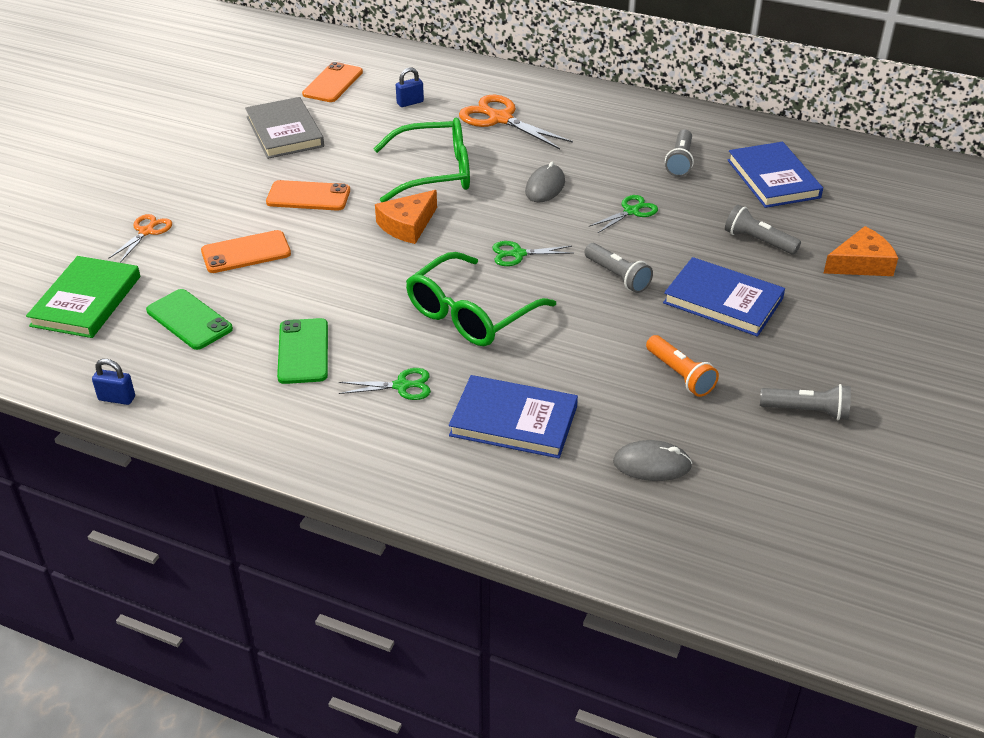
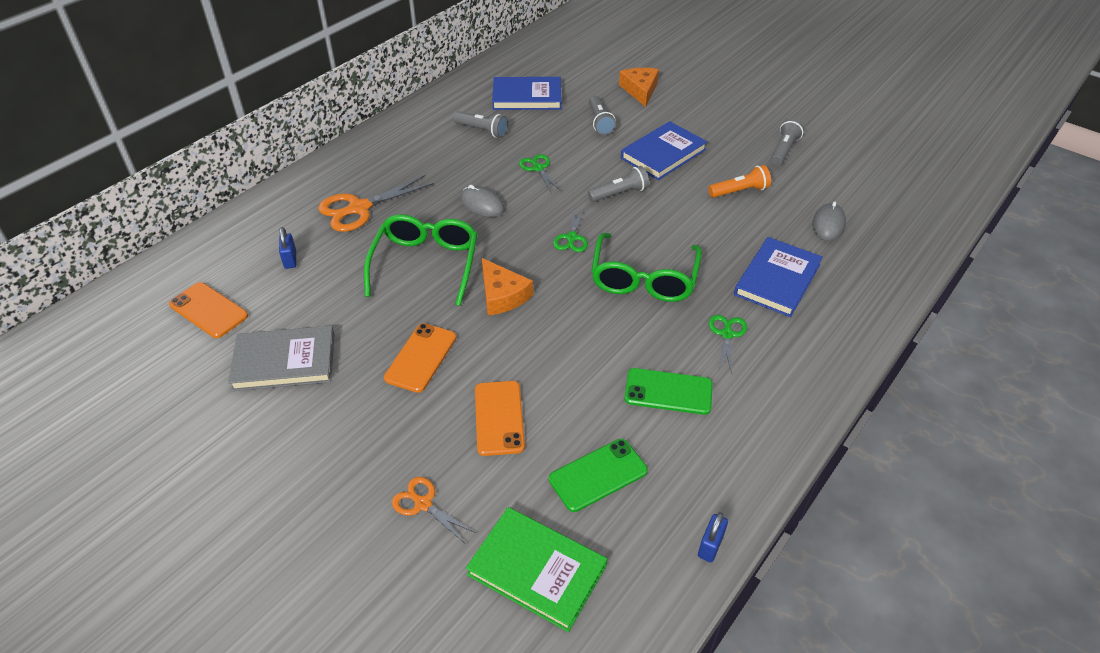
camera: 75 degrees left, 5 degrees up
green glasses [406,252,556,346] -> green glasses turned 45 degrees clockwise [591,233,702,302]
grey flashlight [725,205,801,255] -> grey flashlight turned 60 degrees counterclockwise [589,96,616,135]

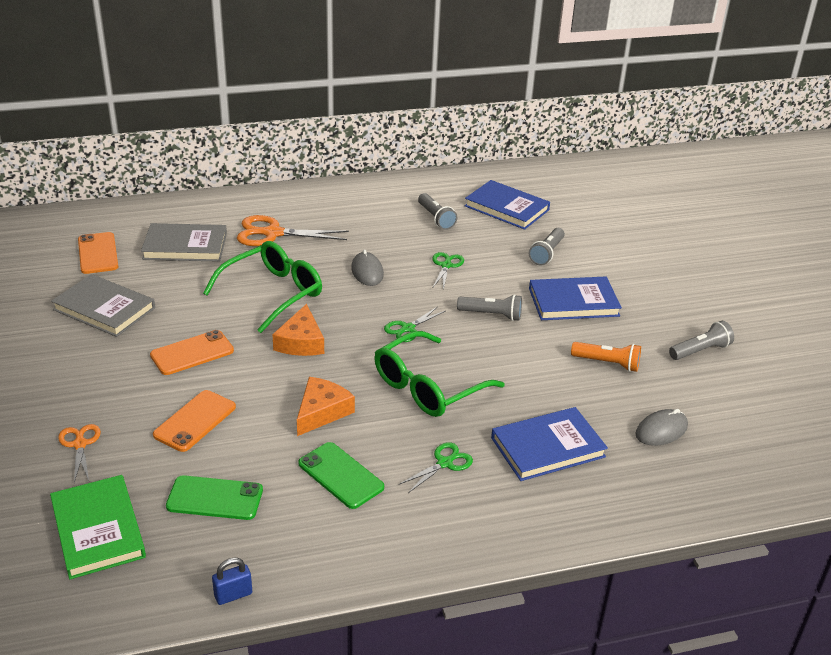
camera: 35 degrees right, 10 degrees down
blue padlock [279,227,296,269] -> grey book [141,223,227,262]
orange cheese [619,68,659,107] -> orange cheese moved to [297,377,355,436]

